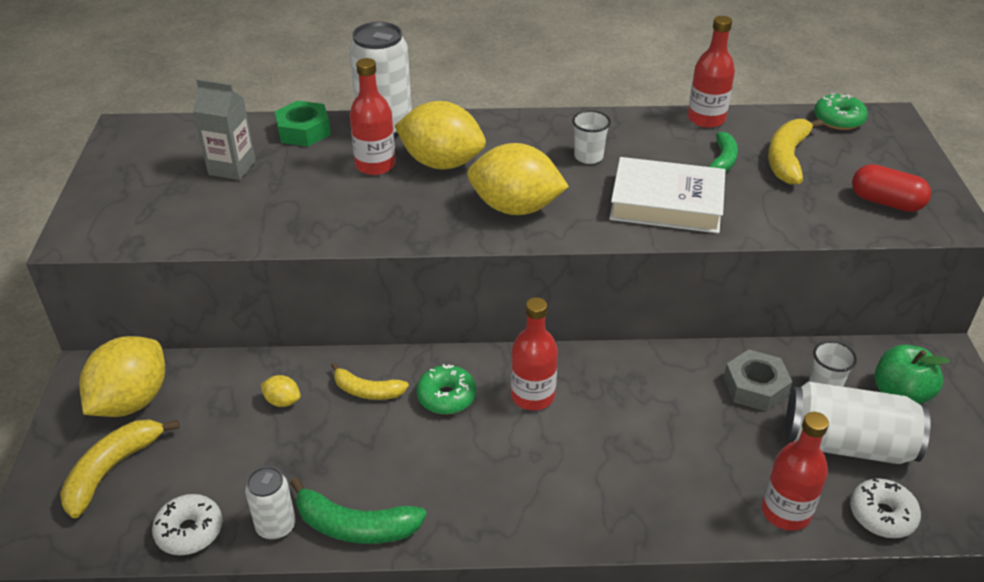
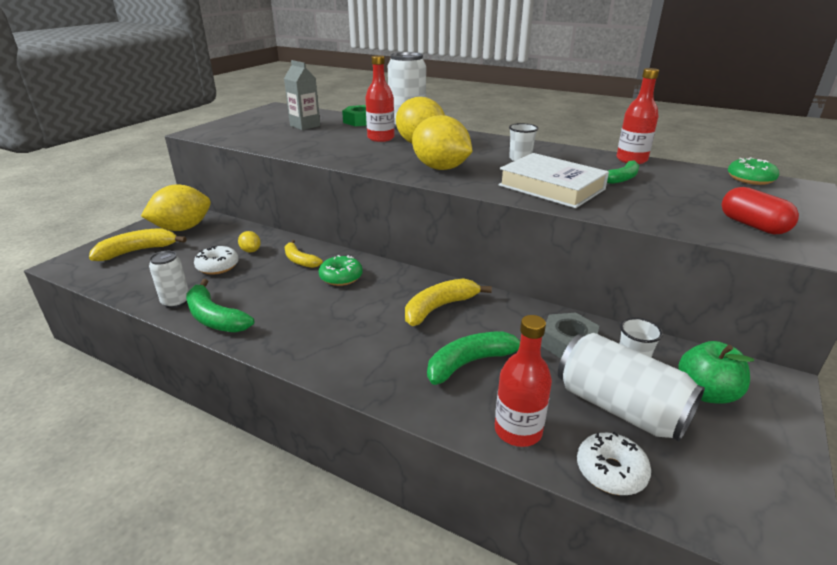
camera: 30 degrees right, 10 degrees down
white donut [152,494,223,555] -> white donut moved to [194,246,239,275]
red bottle [511,297,558,410] -> none
yellow banana [768,119,823,184] -> yellow banana moved to [405,278,492,326]
none -> green banana [427,331,520,385]

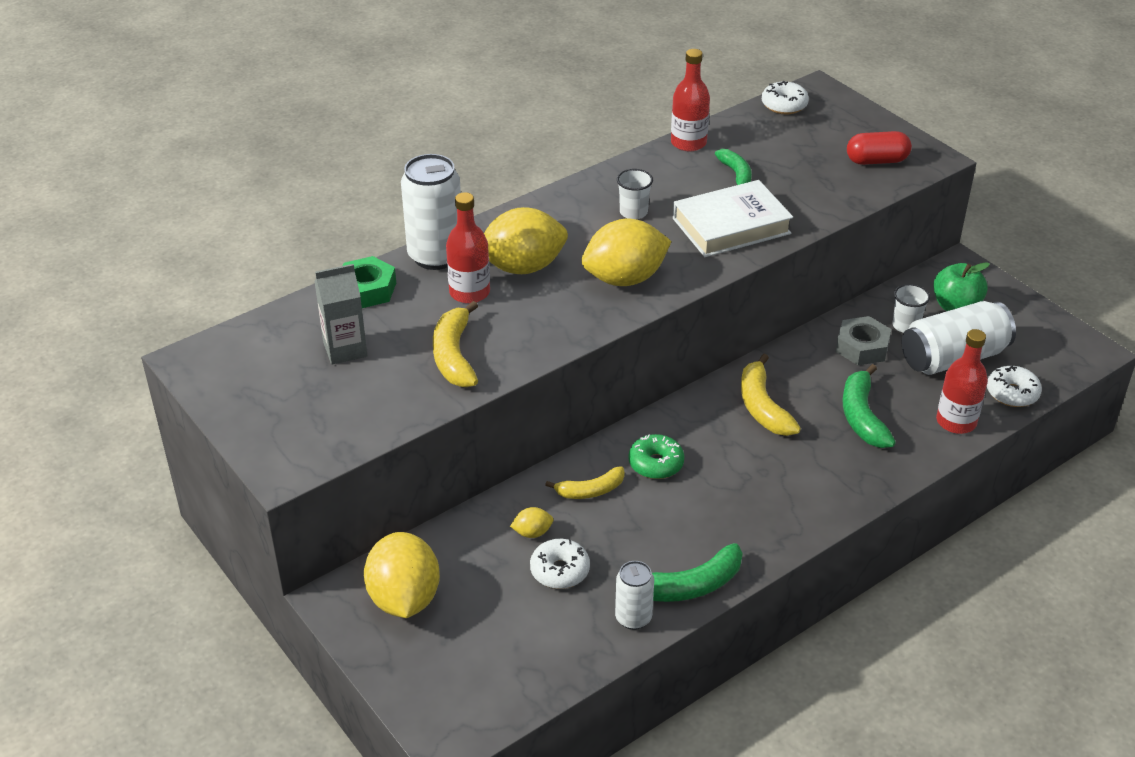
camera: 65 degrees left, 10 degrees up
yellow banana [89,228,187,261] -> yellow banana moved to [433,301,478,387]
green donut [728,157,779,185] -> white donut [762,81,809,114]

